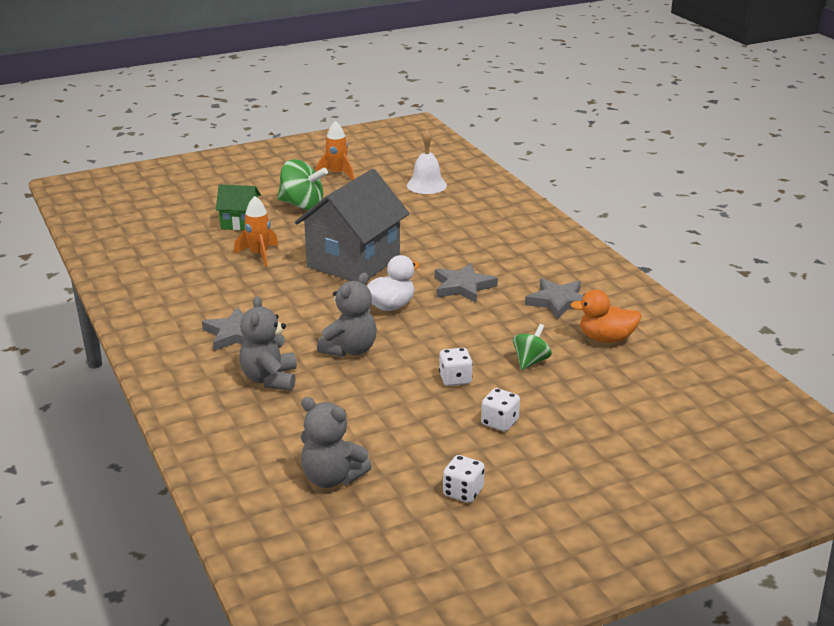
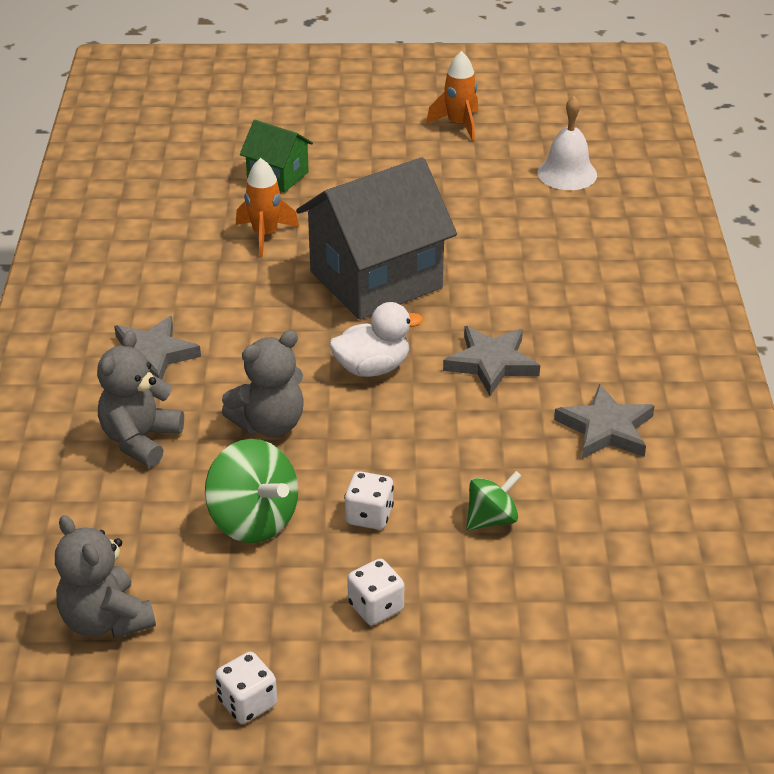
camera: 25 degrees right, 10 degrees up
green spinning top [277,159,328,210] -> green spinning top moved to [205,439,298,543]
orange duck [570,290,642,343] -> none

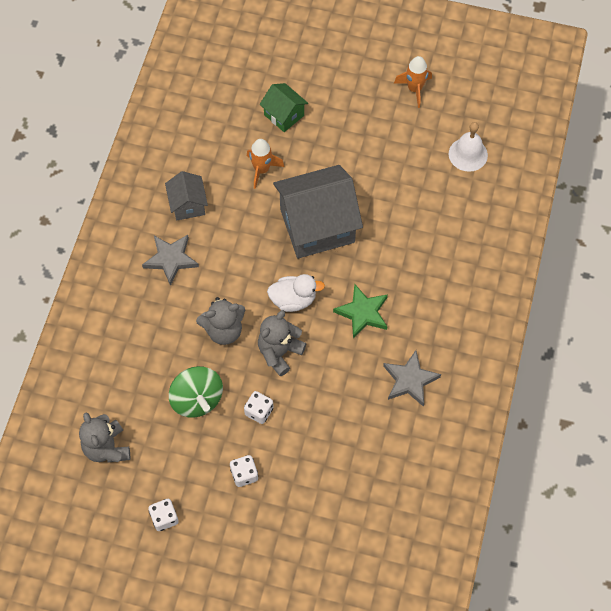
camera: 15 degrees right, 25 degrees up
grey teddy bear [97,331,184,467] -> grey teddy bear moved to [258,310,307,376]
grey star [443,326,540,396] -> green star [333,284,388,339]
green spinning top [466,471,522,531] -> none
none -> grey house [165,171,208,220]

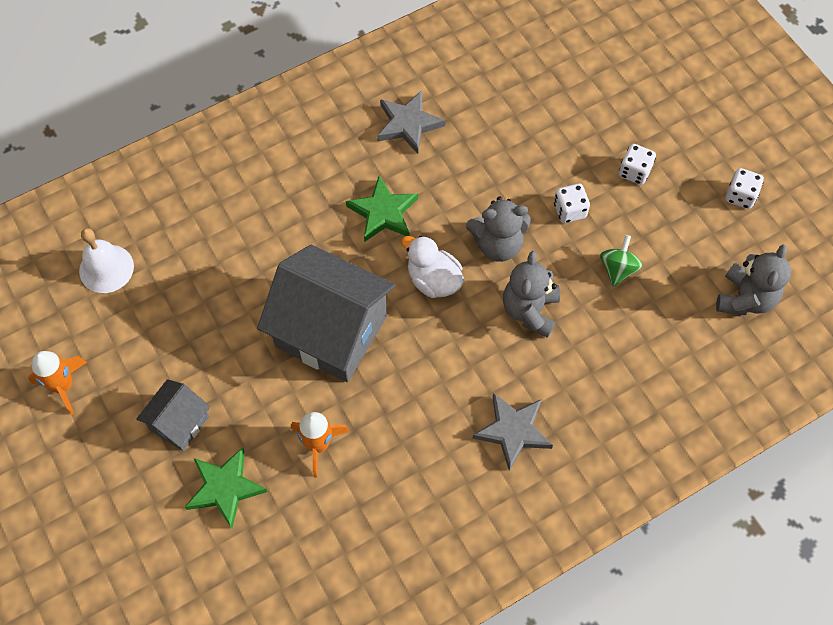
camera: 135 degrees left, 0 degrees up
grey house [165,171,208,220] -> grey house moved to [136,379,210,451]
green spinning top [169,366,223,418] -> green spinning top [600,235,642,287], size x0.60
grey teddy bear [196,297,245,345] -> grey teddy bear turned 105 degrees counterclockwise [503,251,560,338]
green house [260,83,308,132] -> green star [185,447,267,529]

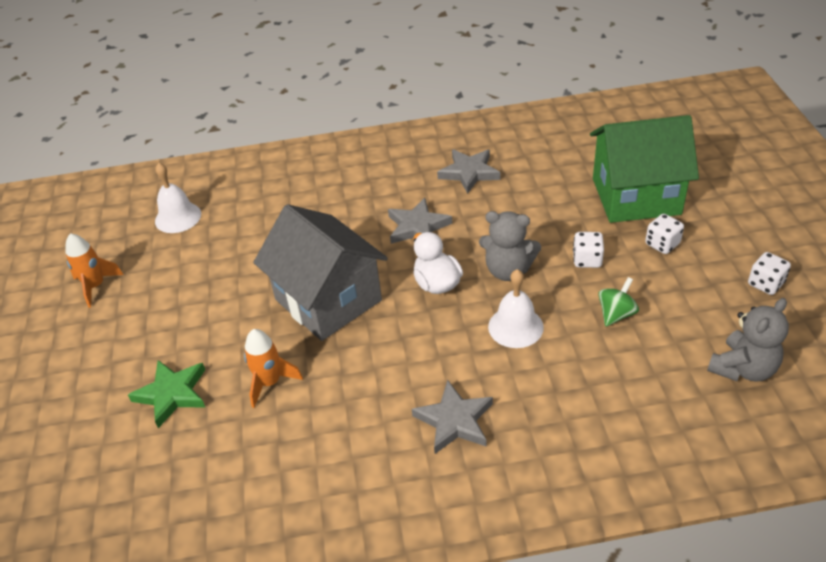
camera: 25 degrees right, 20 degrees down
grey house [136,379,210,451] -> none
green star [346,175,418,242] -> grey star [388,198,452,244]
grey teddy bear [503,251,560,338] -> white bell [488,269,544,348]
none -> green house [590,115,699,223]

